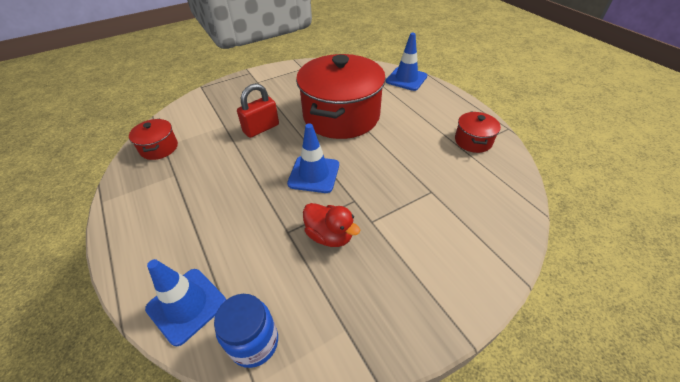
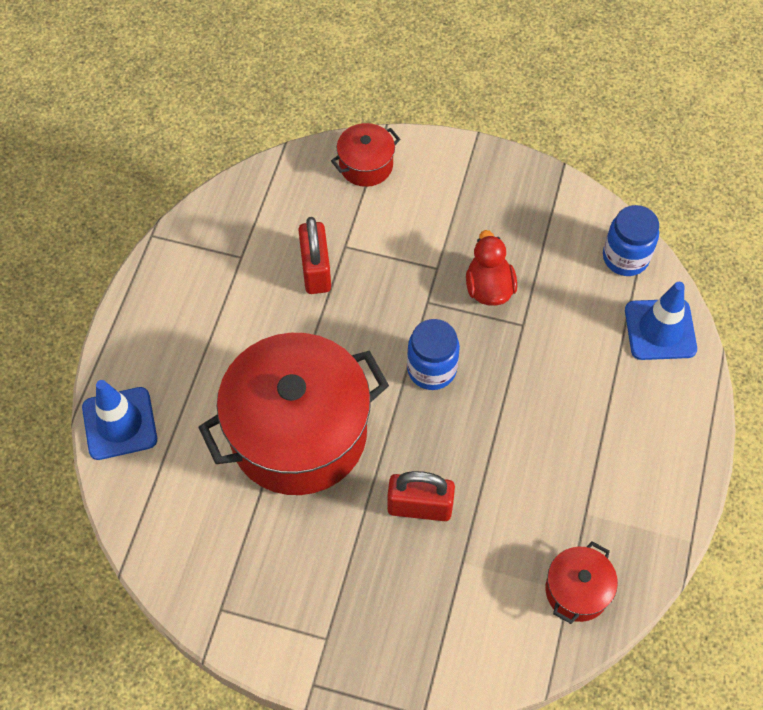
camera: 135 degrees left, 15 degrees up
blue traffic cone [287,123,339,193] -> blue jar [407,319,460,390]
red pot [455,112,501,153] -> red pot moved to [331,123,400,187]
none -> red padlock [298,217,331,294]

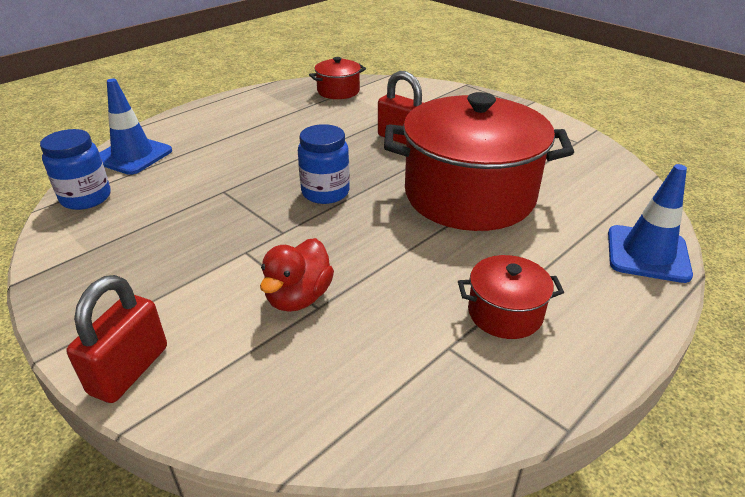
camera: 150 degrees left, 25 degrees down
red padlock [298,217,331,294] -> red padlock moved to [66,275,167,403]
red pot [331,123,400,187] -> red pot moved to [458,255,564,339]
red duck [466,230,517,306] -> red duck moved to [260,238,334,312]

